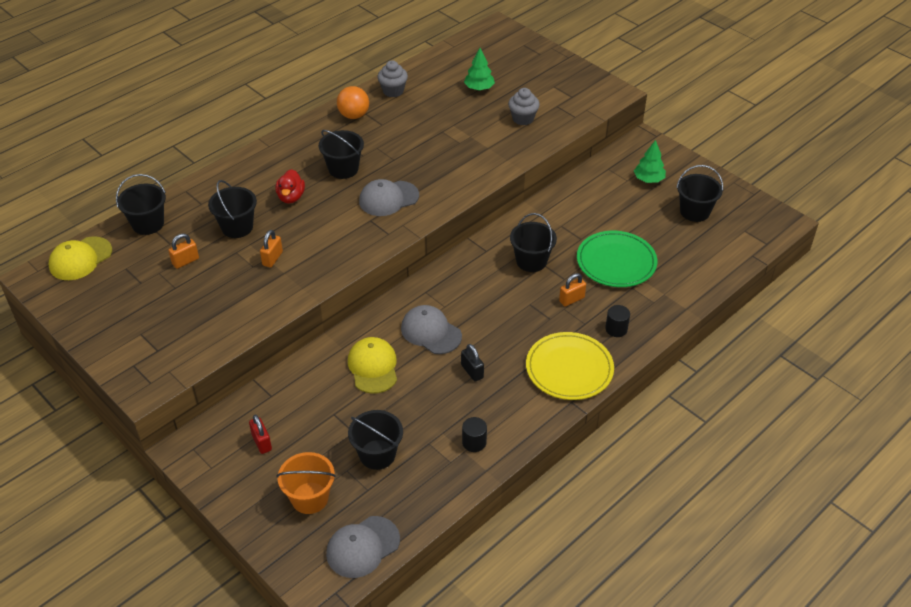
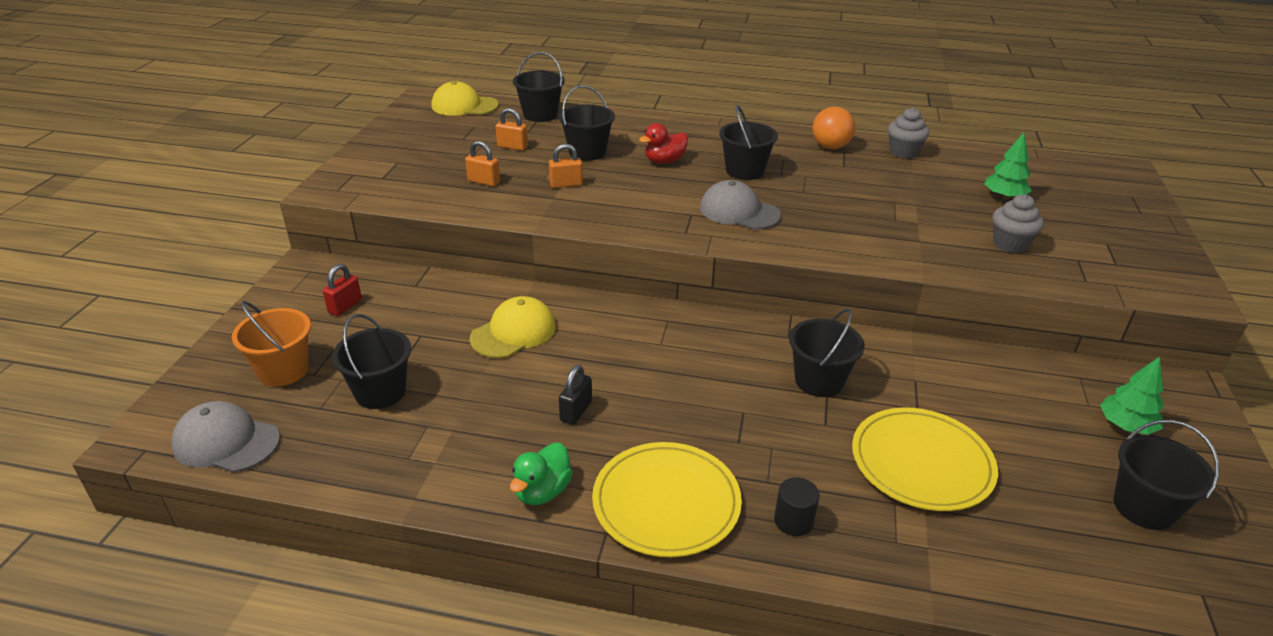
camera: 55 degrees right, 10 degrees down
grey cap [401,305,462,354] -> none
black cylinder [462,417,487,452] -> none
orange padlock [559,273,586,307] -> orange padlock moved to [465,141,500,187]
green plate [577,231,657,287] -> yellow plate [852,408,998,511]
none -> green duck [510,443,573,505]

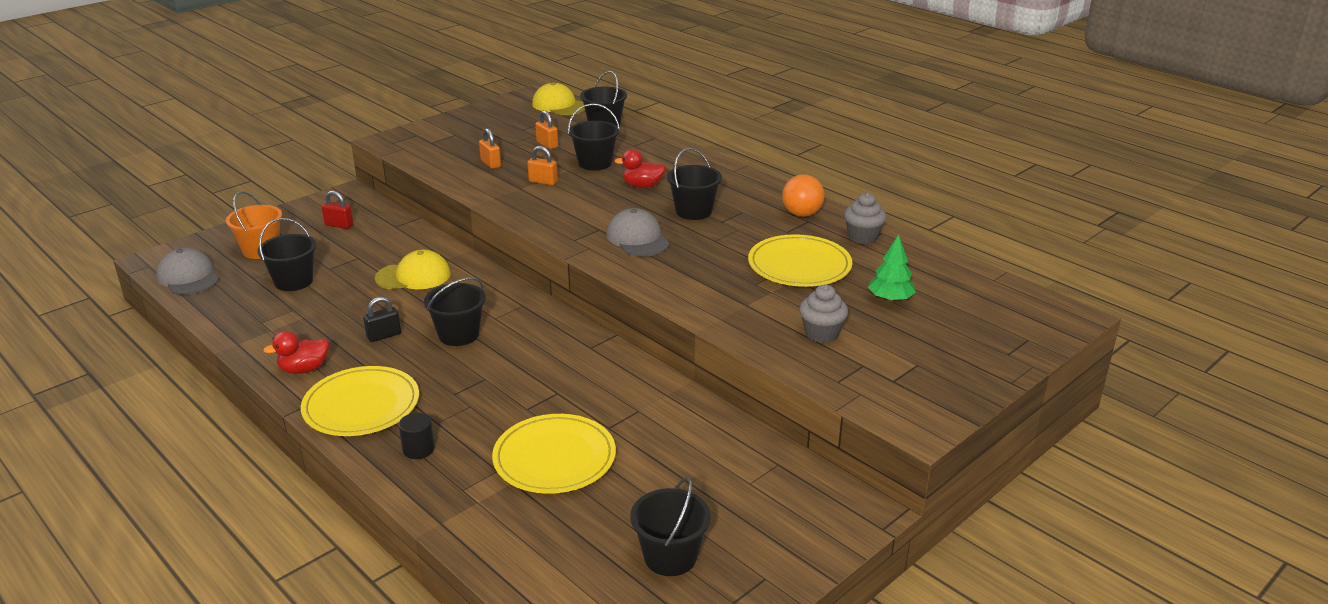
camera: 35 degrees right, 5 degrees down
red padlock [323,264,362,316] -> red padlock turned 45 degrees clockwise [322,191,353,229]
green duck [510,443,573,505] -> red duck [263,331,329,374]
black bucket [789,308,865,397] -> black bucket moved to [424,277,486,346]
green tree [1100,357,1164,435] -> none
none -> yellow plate [748,234,852,287]

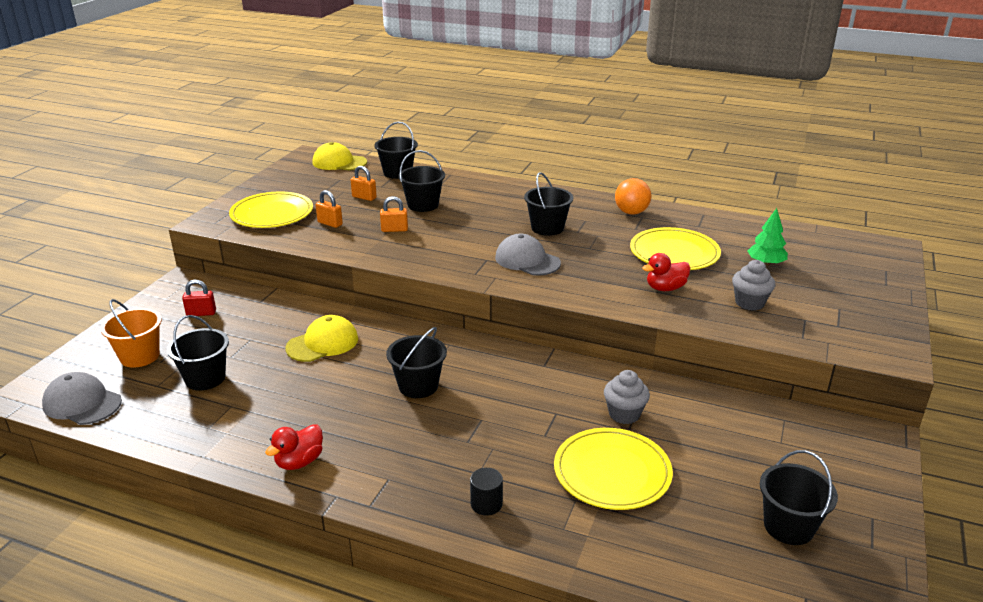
camera: 25 degrees left, 0 degrees up
yellow plate [301,366,419,436] -> yellow plate moved to [229,191,313,228]
black padlock [363,297,401,342] -> none
red duck [614,149,666,188] -> red duck moved to [642,253,691,291]
grey cupcake [844,193,887,244] -> grey cupcake moved to [604,370,650,424]

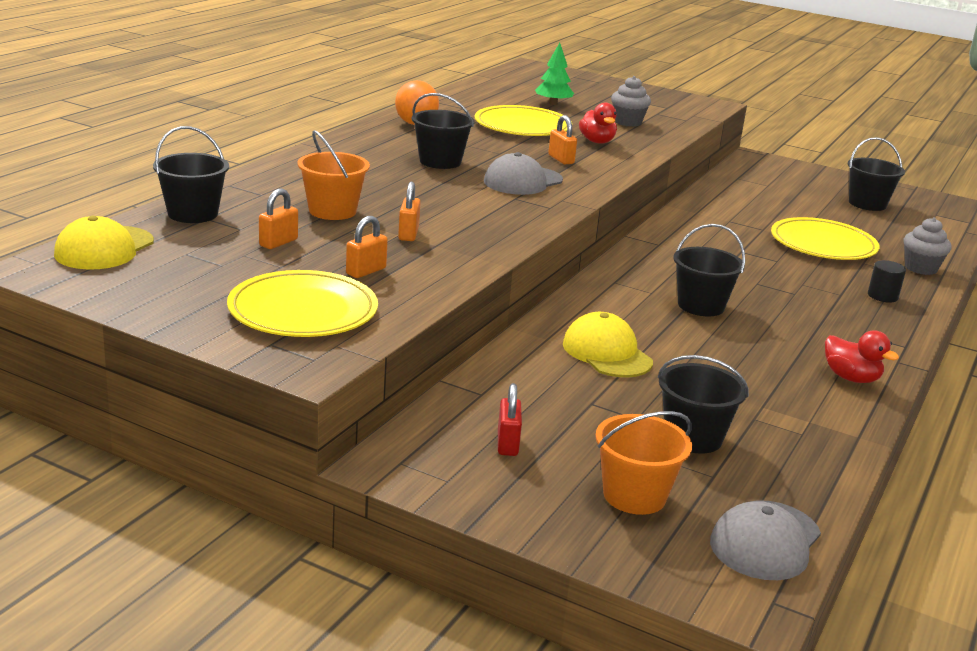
camera: 85 degrees left, 5 degrees down
black bucket [398,150,445,212] -> orange bucket [297,130,370,220]
grey cupcake [604,370,650,424] -> grey cupcake moved to [903,217,952,275]
none -> orange padlock [548,115,577,164]

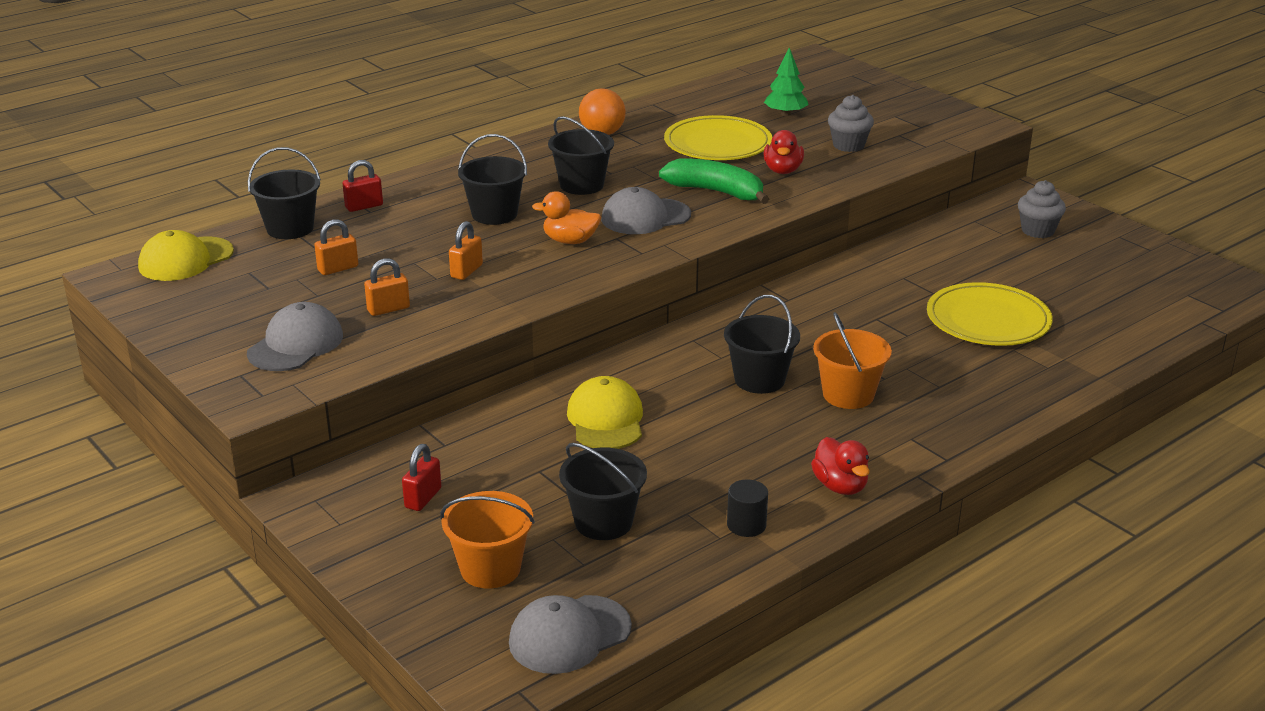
camera: 25 degrees right, 5 degrees up
yellow plate [227,270,378,337] -> grey cap [247,302,343,371]
orange bucket [297,130,370,220] -> orange bucket moved to [813,312,892,409]
orange padlock [548,115,577,164] -> green banana [659,158,769,204]
black bucket [848,137,905,211] -> black bucket moved to [458,134,527,225]
black cylinder [868,260,906,302] -> black cylinder moved to [727,479,768,537]
grey cupcake [903,217,952,275] -> grey cupcake moved to [1018,180,1066,238]
none -> red padlock [342,160,383,212]
none -> orange duck [532,191,601,244]

